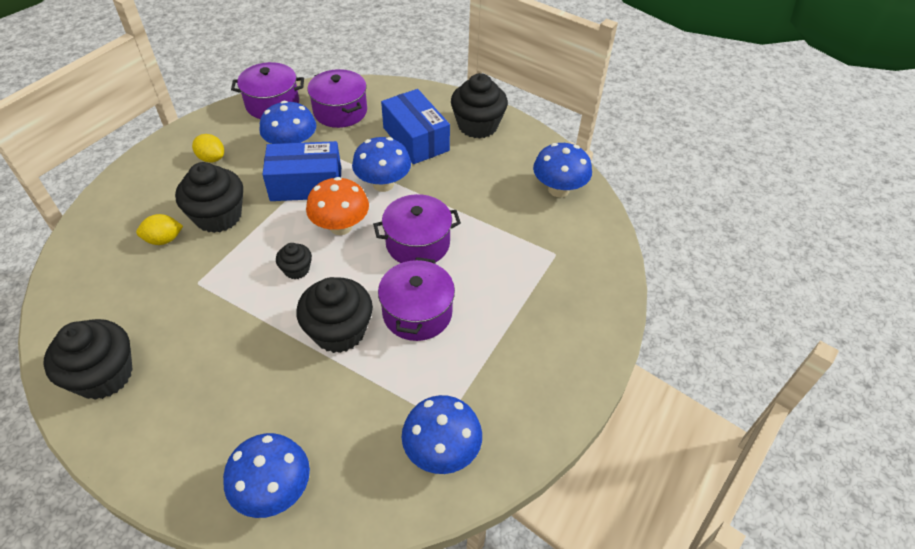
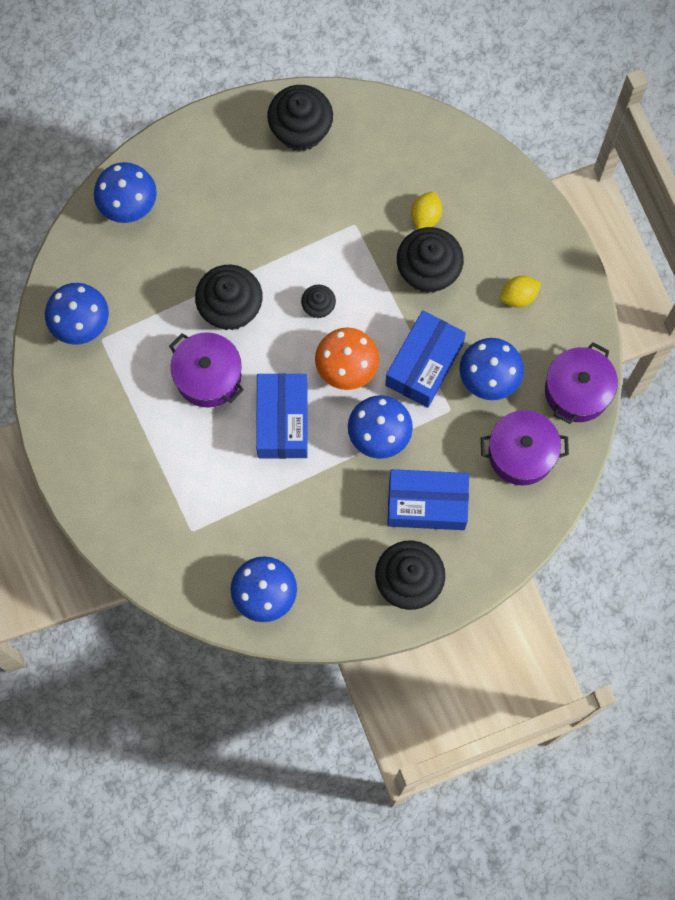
camera: 125 degrees right, 25 degrees up
purple pot [373,194,461,263] -> blue box [256,373,308,459]

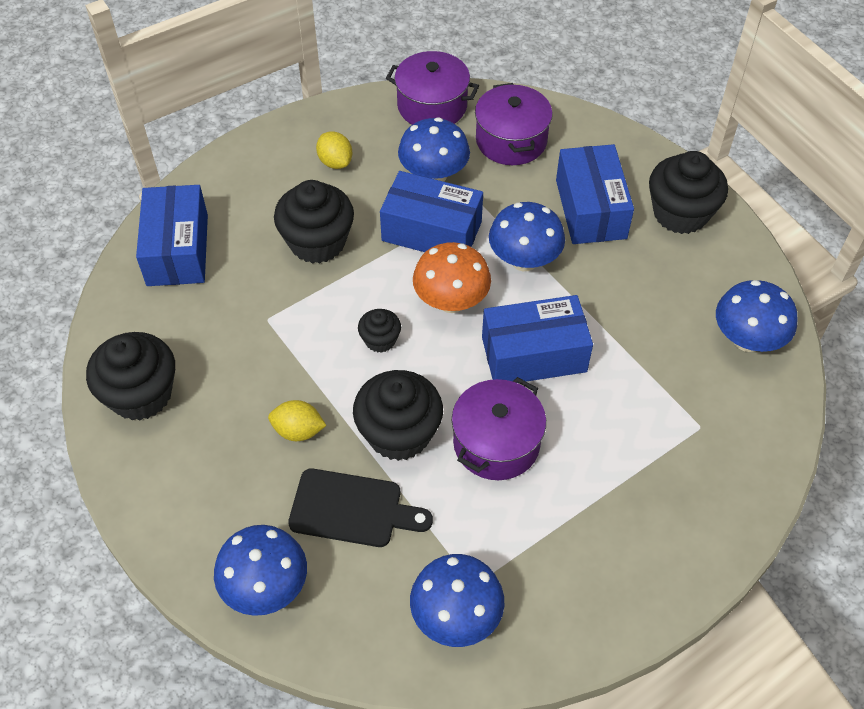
camera: 100 degrees left, 20 degrees down
yellow lemon [411,192,442,229] -> yellow lemon moved to [268,400,327,441]
none -> blue box [136,185,208,286]
none -> black cutting board [288,468,433,547]

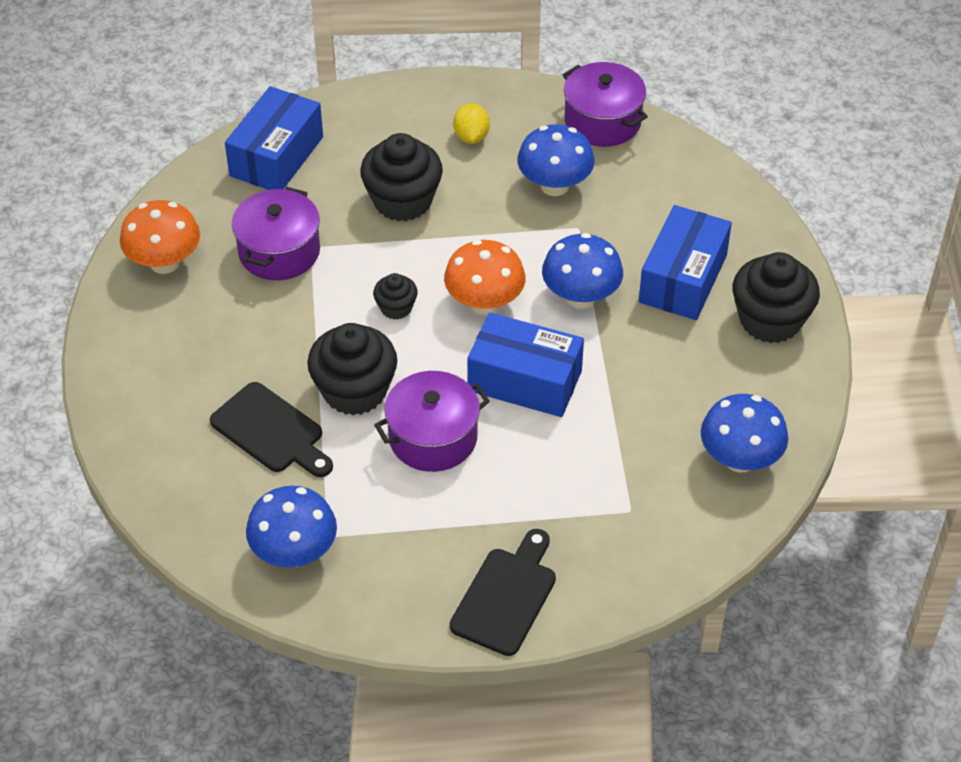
camera: 30 degrees right, 5 degrees down
black cupcake [86,332,175,420] -> orange mushroom [120,200,200,274]
blue mushroom [214,525,307,616] -> none
yellow lemon [268,400,327,441] -> none
blue box [380,171,483,252] -> none
purple pot [475,83,553,165] -> purple pot moved to [232,187,320,280]
none -> black cutting board [450,529,556,656]

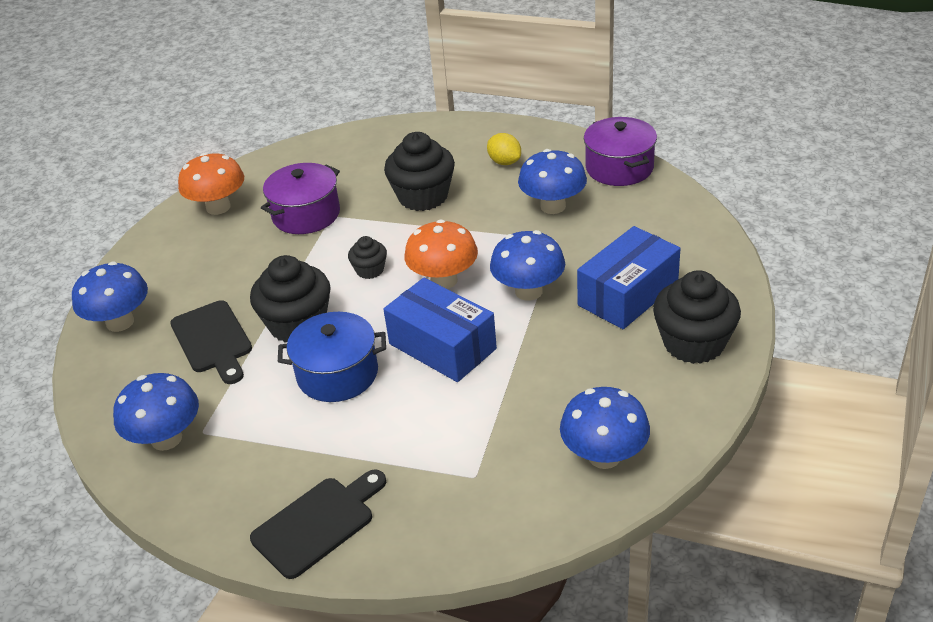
camera: 25 degrees right, 10 degrees down
blue box [225,86,323,190] -> none
purple pot [374,371,490,472] -> blue pot [278,312,386,402]
yellow lemon [453,103,490,144] -> yellow lemon turned 60 degrees counterclockwise [487,133,521,165]
none -> blue mushroom [72,261,148,332]

